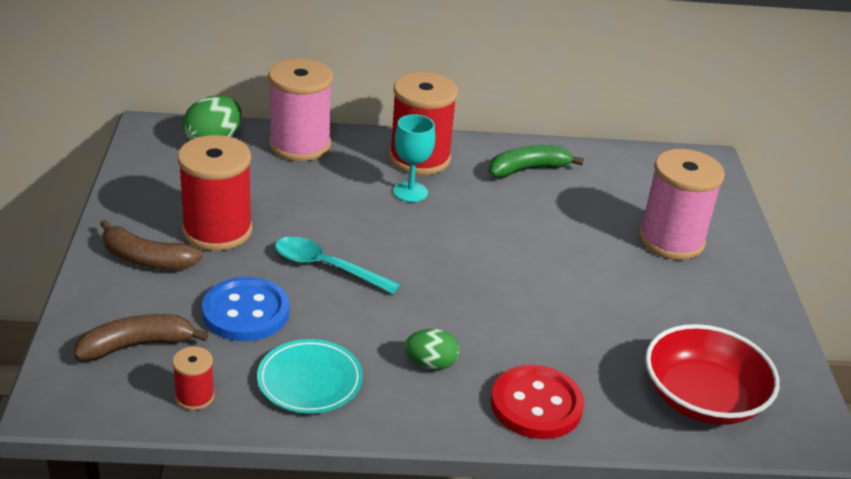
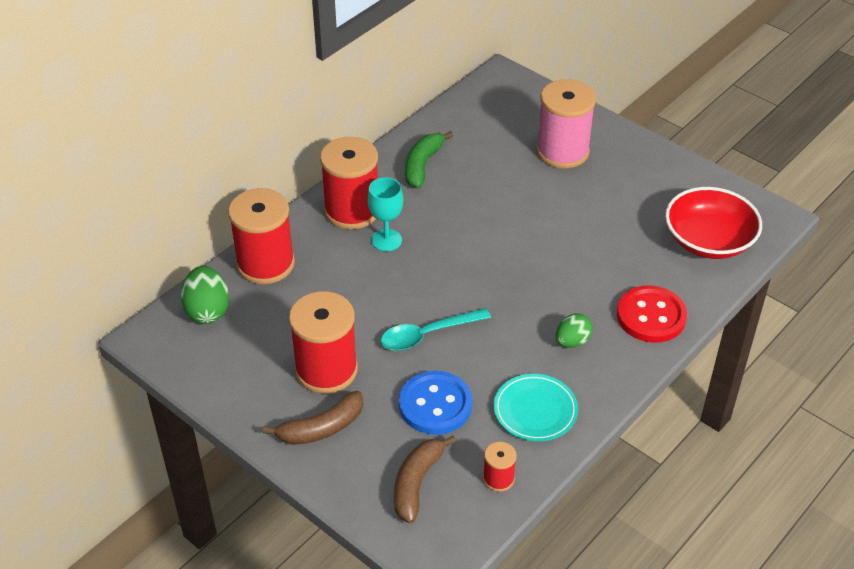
camera: 45 degrees left, 10 degrees up
pink spool [269,58,333,161] -> red spool [228,188,295,284]

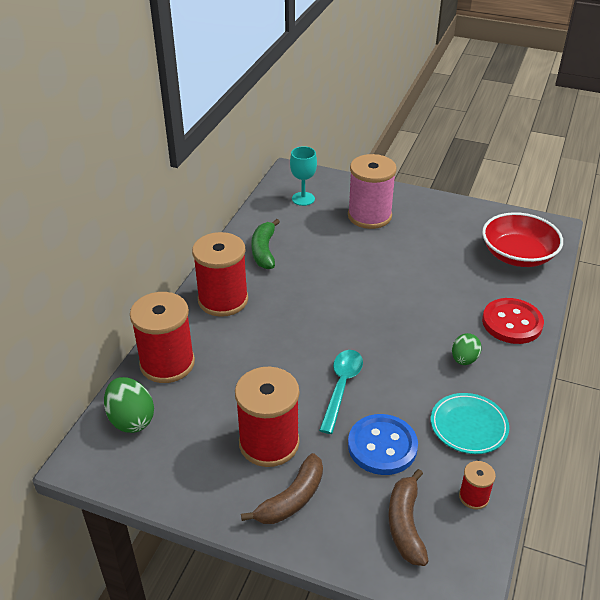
camera: 20 degrees left, 5 degrees down
turquoise goblet [367,177,403,251] -> turquoise goblet moved to [290,146,317,206]
turquoise spoon [381,308,491,351] -> turquoise spoon turned 150 degrees clockwise [319,350,363,434]

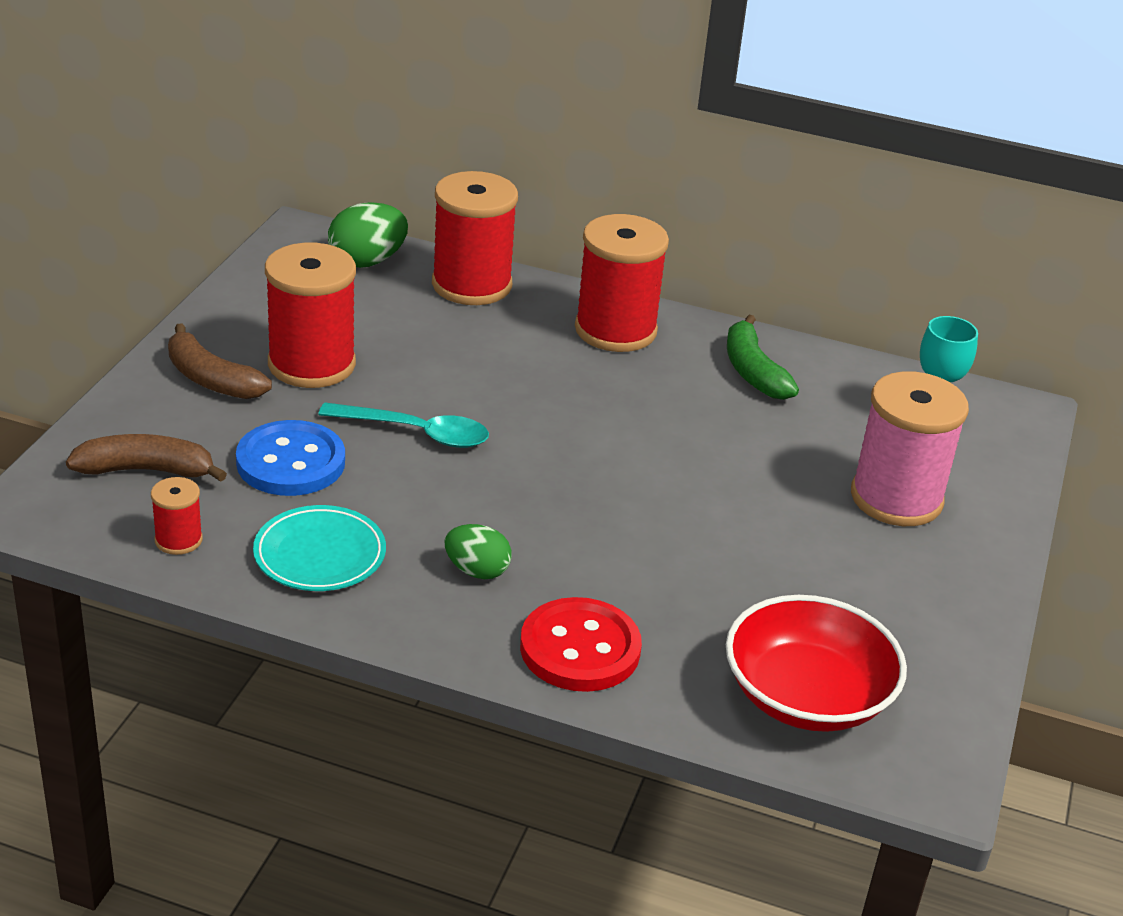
camera: 85 degrees right, 5 degrees down
green banana [251,219,280,269] -> green banana turned 105 degrees counterclockwise [727,314,799,400]

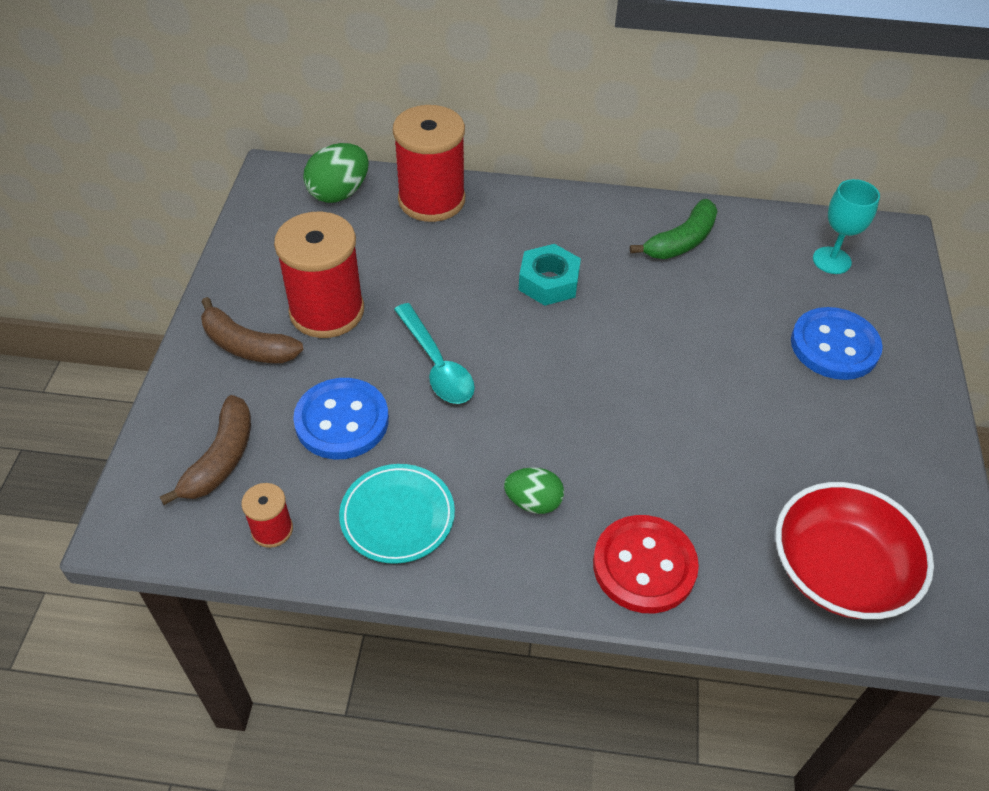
camera: 10 degrees left, 15 degrees up
brown banana [66,434,227,482] -> brown banana turned 120 degrees clockwise [160,395,251,505]
turquoise spoon [318,402,489,448] -> turquoise spoon turned 60 degrees clockwise [394,303,475,404]
red spool [575,214,669,352] -> none
green banana [727,314,799,400] -> green banana turned 105 degrees counterclockwise [630,199,717,259]
pink spool [851,371,969,526] -> blue button [791,307,883,380]
none -> turquoise nut [519,244,581,306]

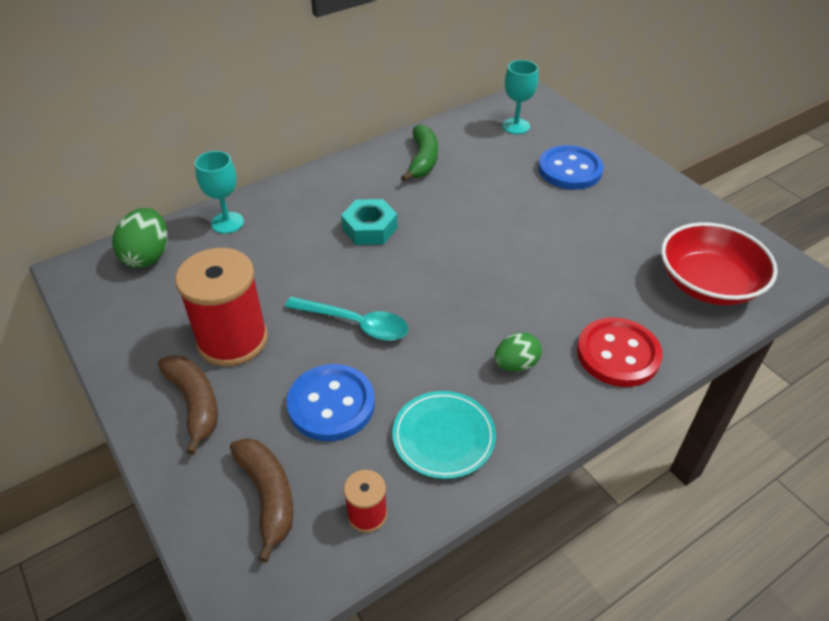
camera: 40 degrees left, 5 degrees down
brown banana [201,297,304,363] -> brown banana turned 105 degrees counterclockwise [158,355,218,455]
red spool [393,105,465,222] -> turquoise goblet [195,151,244,234]

